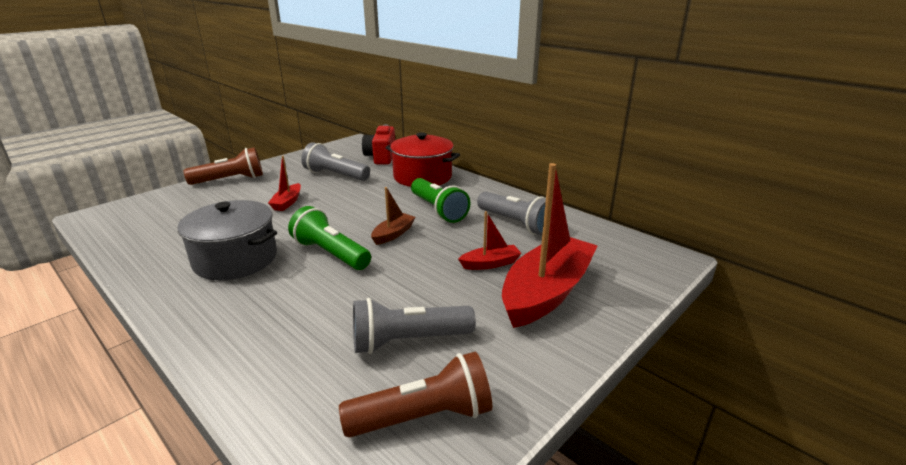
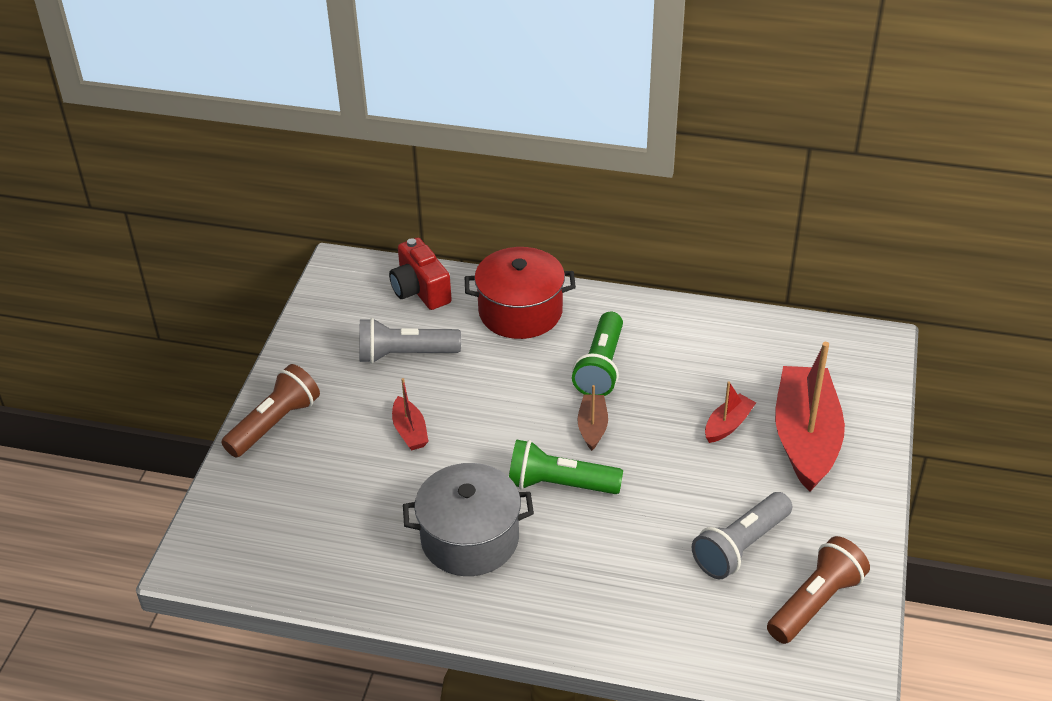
camera: 30 degrees left, 15 degrees up
green flashlight [411,178,470,223] -> green flashlight turned 75 degrees clockwise [572,312,623,396]
grey flashlight [477,191,546,235] -> none

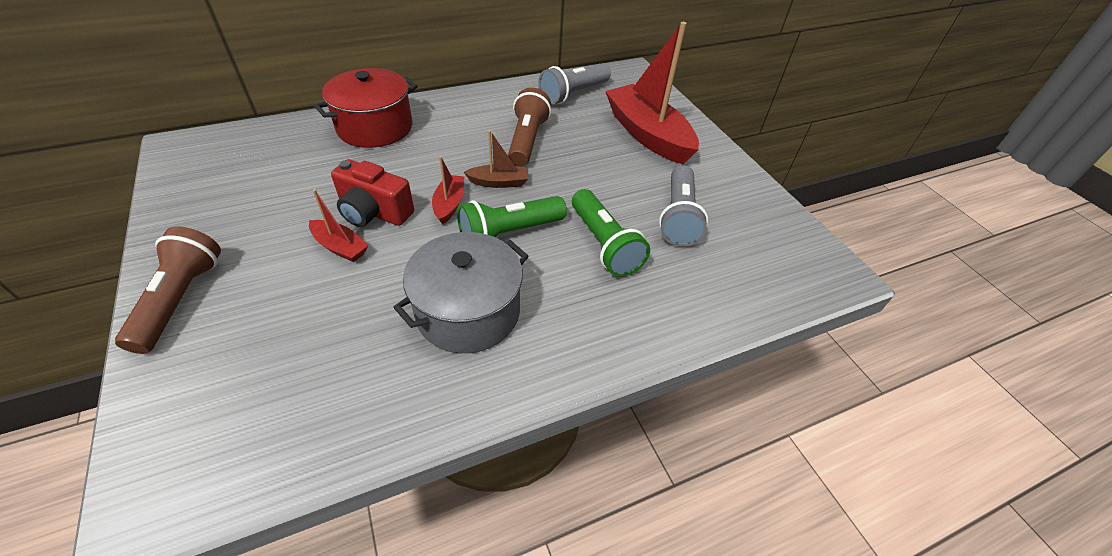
camera: 40 degrees left, 5 degrees up
grey flashlight [359,318,461,364] -> grey flashlight moved to [538,64,611,105]
red camera [389,238,452,310] -> red camera moved to [331,159,414,227]
green flashlight [572,312,623,396] -> green flashlight moved to [572,189,650,277]
brown boat [577,385,608,451] -> brown boat turned 120 degrees clockwise [464,130,528,188]
red boat [705,381,756,443] -> red boat moved to [432,156,464,225]
brown flashlight [767,536,870,644] -> brown flashlight moved to [508,88,551,167]

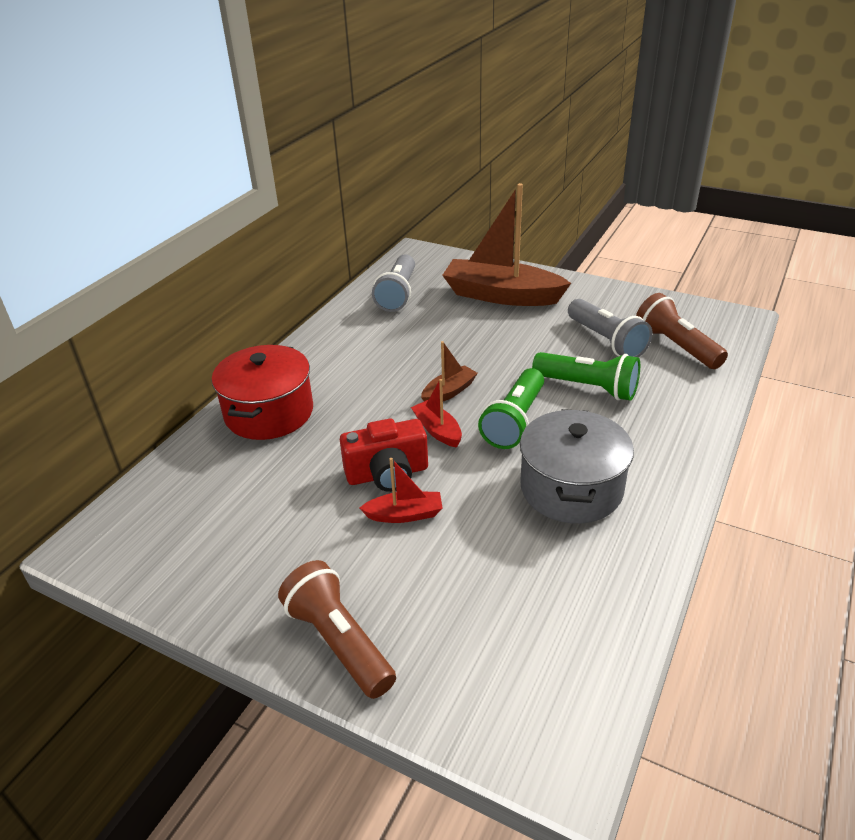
camera: 35 degrees left, 10 degrees down
brown flashlight [508,88,551,167] -> brown flashlight moved to [636,293,728,369]
red boat [605,22,699,164] -> brown boat [442,183,571,306]

